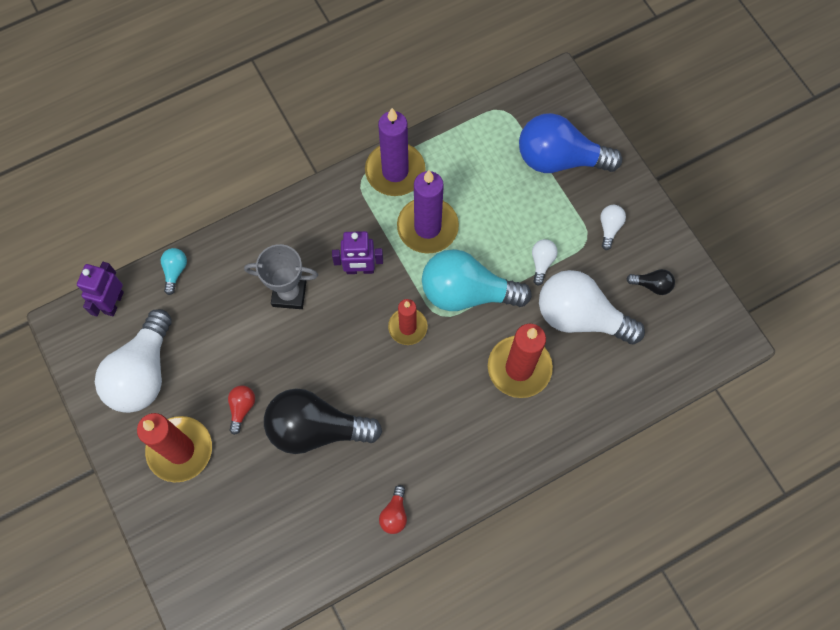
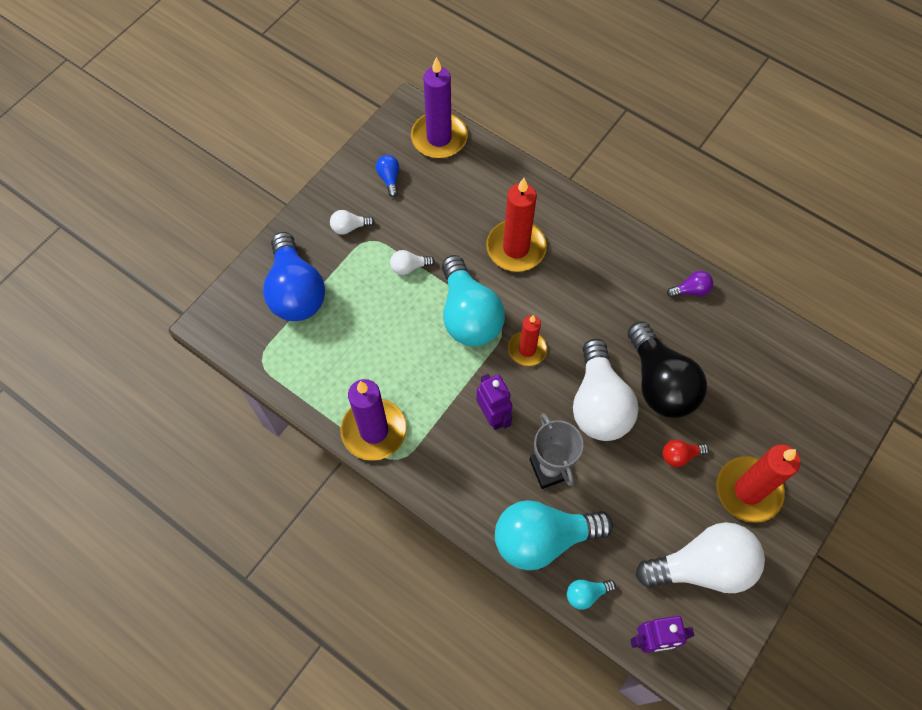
camera: 115 degrees left, 5 degrees down
red light bulb [379,485,407,534] -> purple light bulb [667,271,713,298]
purple candle [397,170,459,253] -> purple candle moved to [411,57,468,158]
white light bulb [539,270,645,344] -> white light bulb moved to [573,339,638,441]
black light bulb [626,269,675,295] -> blue light bulb [376,155,399,197]
none -> turquoise light bulb [495,500,613,570]

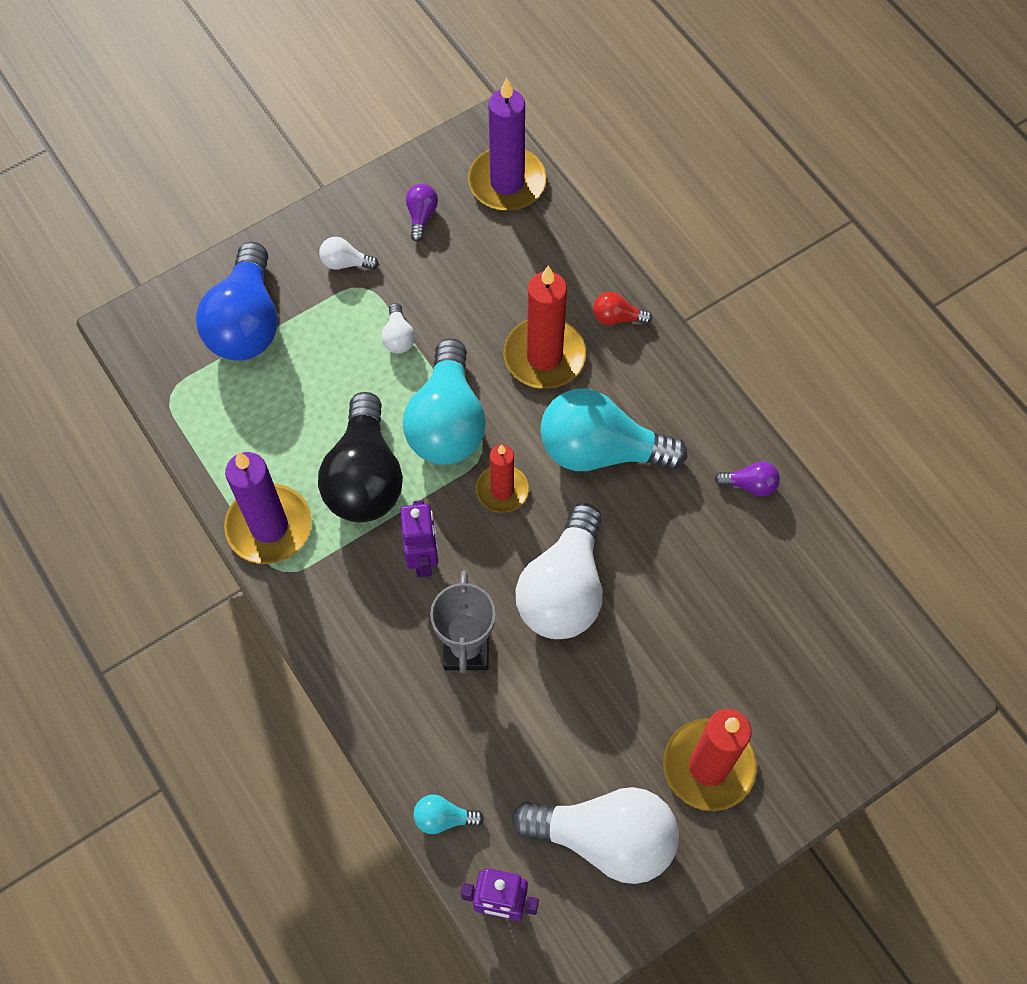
camera: 20 degrees right, 0 degrees up
blue light bulb [376,155,399,197] -> purple light bulb [406,184,438,242]
white light bulb [390,250,435,275] -> white light bulb turned 105 degrees counterclockwise [381,303,415,354]
turquoise light bulb [495,500,613,570] -> turquoise light bulb moved to [540,388,687,471]
black light bulb [627,321,707,418] -> black light bulb moved to [318,392,403,523]
red light bulb [662,440,709,467] -> red light bulb moved to [593,292,652,325]

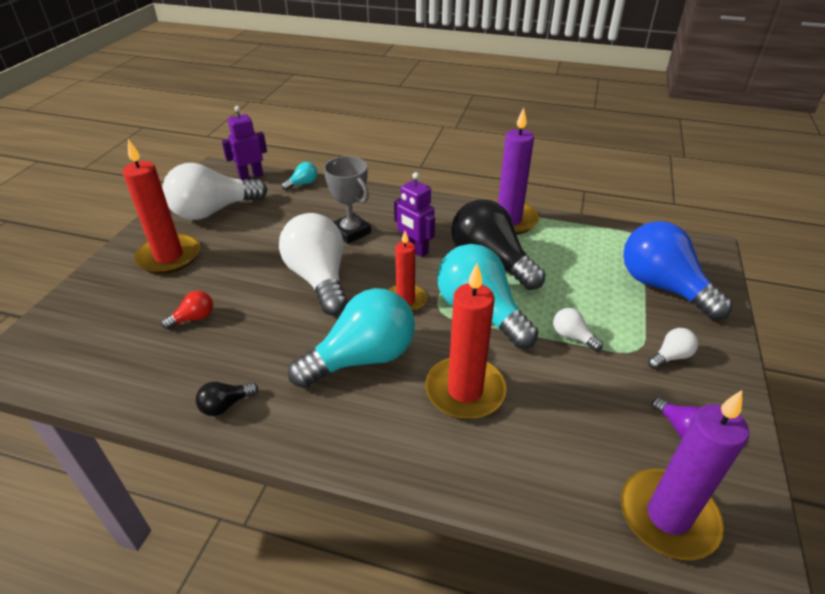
camera: 140 degrees right, 25 degrees down
red light bulb [593,292,652,325] -> red light bulb moved to [162,291,213,329]
purple light bulb [714,461,780,497] -> black light bulb [196,382,258,416]

